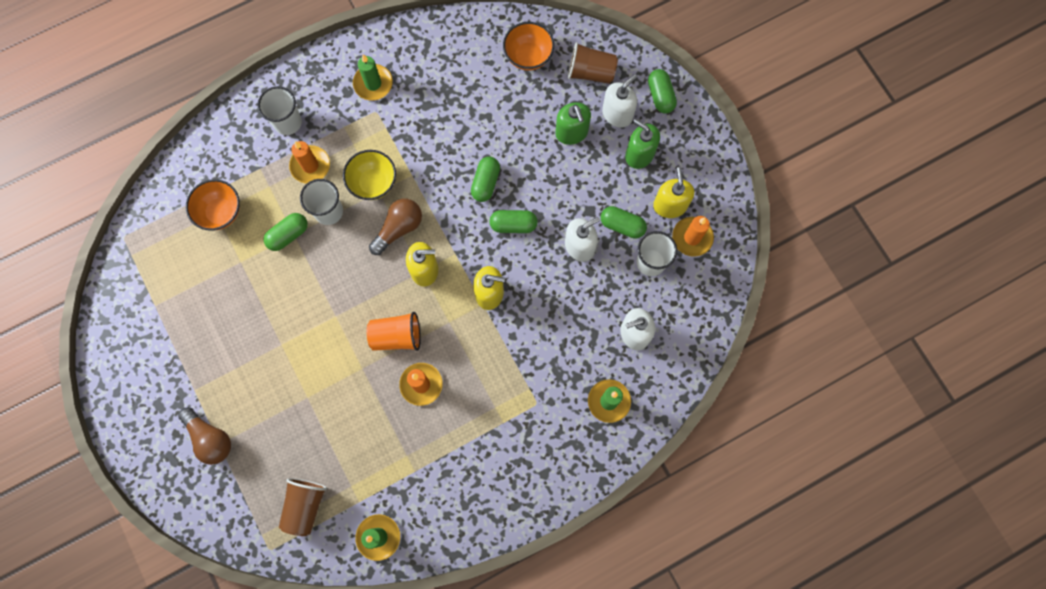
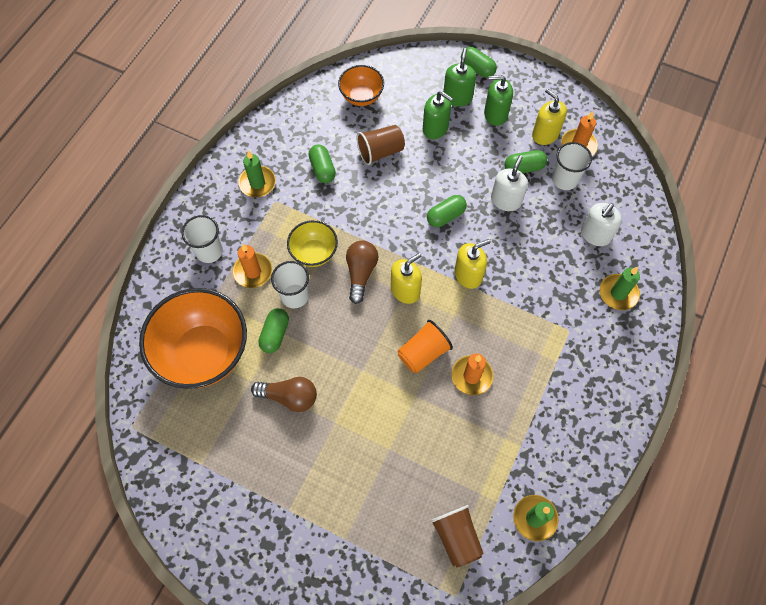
camera: 35 degrees left, 10 degrees down
brown light bulb [178,407,231,465] -> brown light bulb moved to [251,377,317,412]
orange bowl [186,179,240,231] -> orange bowl [139,288,247,389], size x1.93
green capsule [471,157,500,202] -> green capsule moved to [309,145,336,183]
brown cup [568,42,618,84] -> brown cup moved to [357,125,405,165]
white soap dispenser [602,74,637,128] -> green soap dispenser [443,48,476,107]

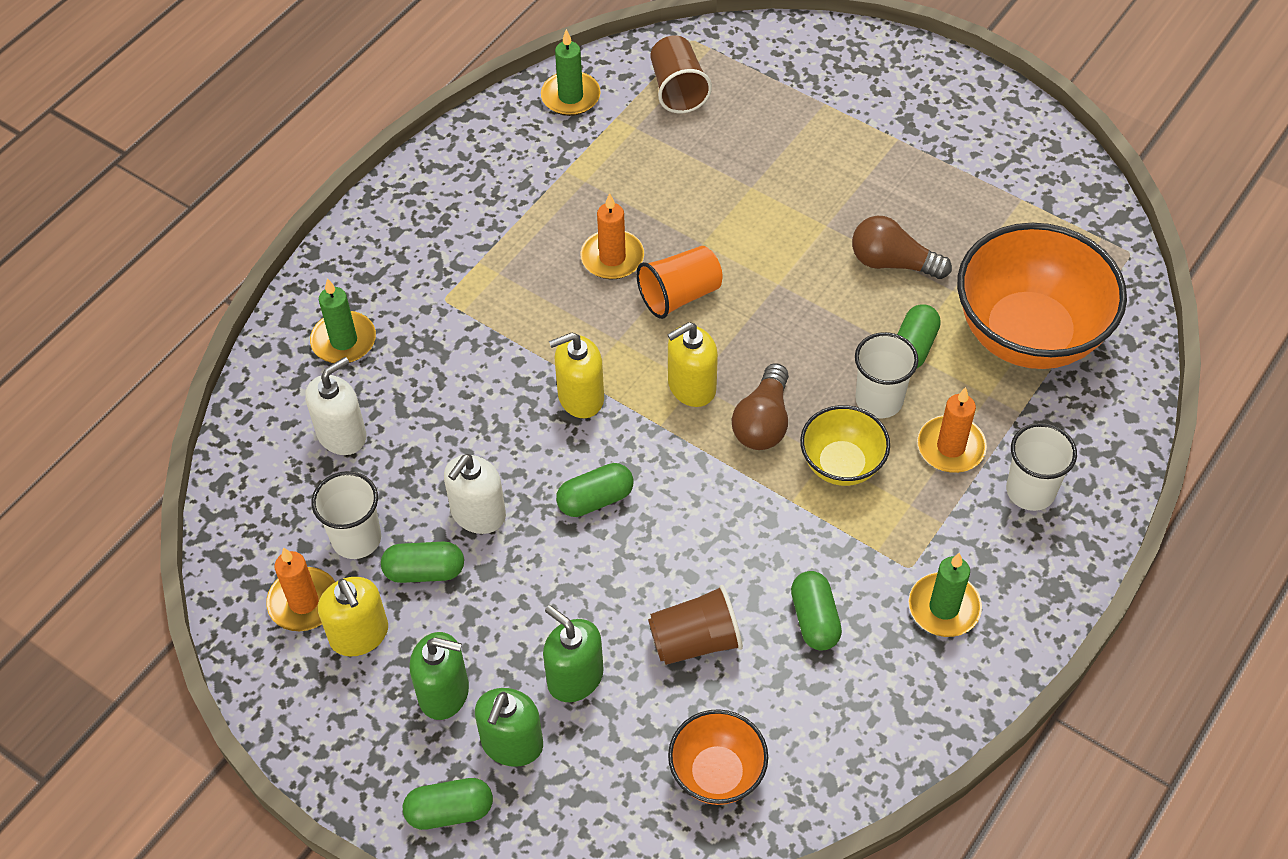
camera: 170 degrees left, 10 degrees down
green capsule [461,47,497,78] -> green capsule turned 60 degrees counterclockwise [403,778,493,830]

